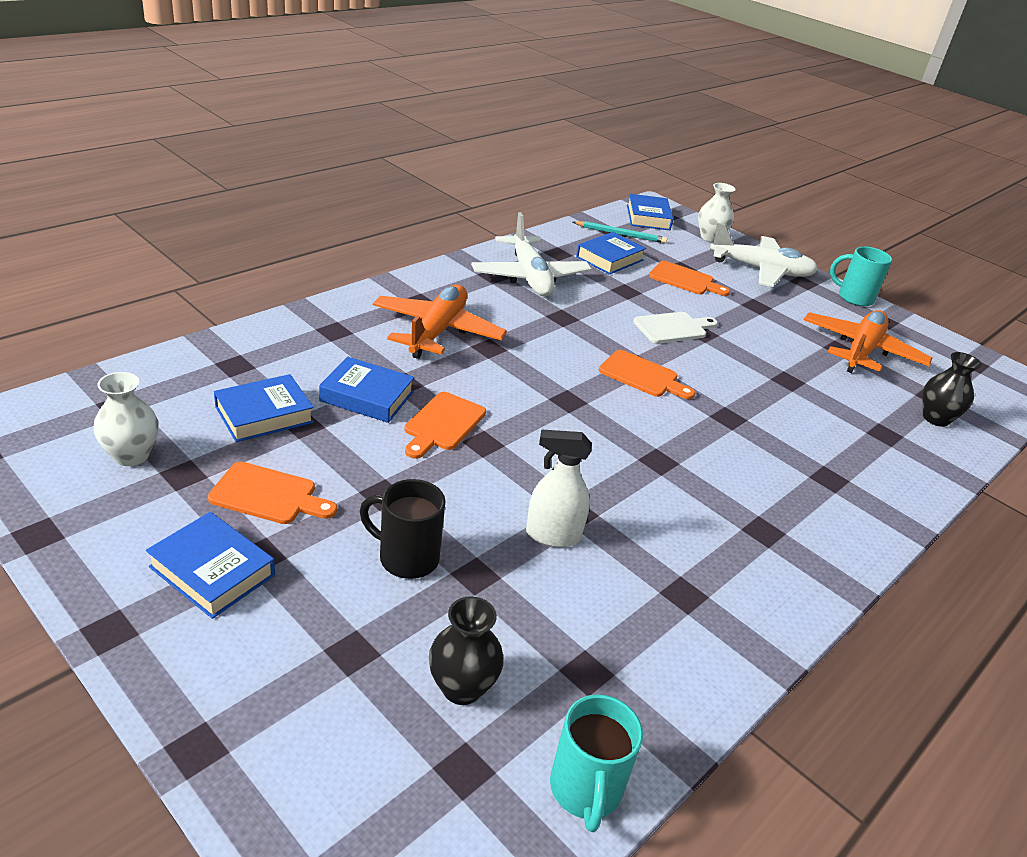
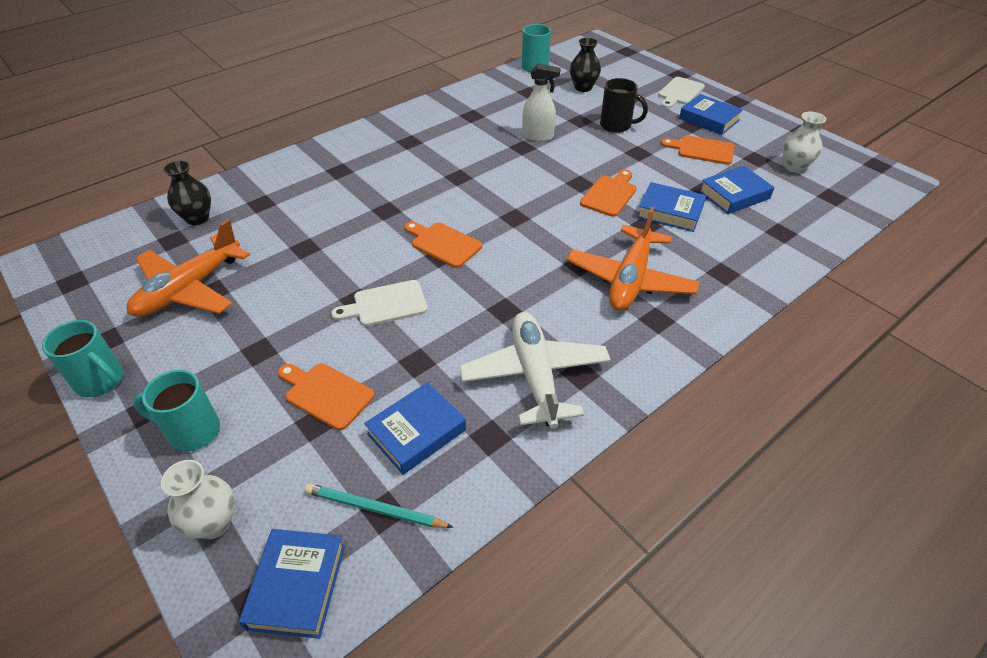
camera: 170 degrees left, 10 degrees up
white plane [710,223,818,287] -> turquoise mug [133,370,220,452]
none -> white cutting board [658,77,705,109]

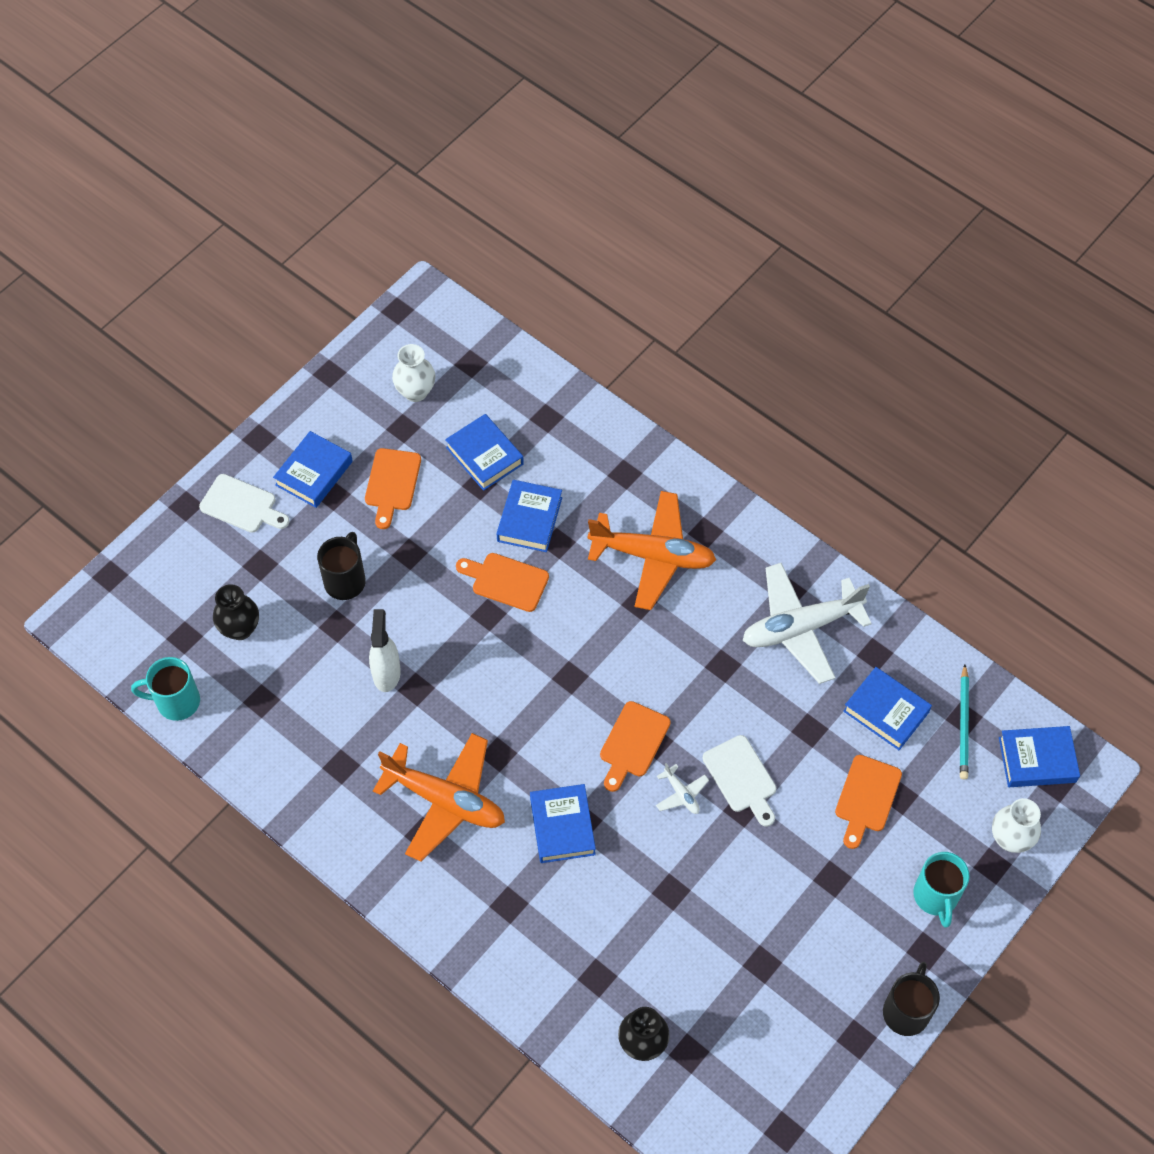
camera: 100 degrees left, 15 degrees up
turquoise mug [42,320,124,397] -> black mug [883,962,940,1036]
orange plane [127,219,250,317] -> orange plane moved to [373,733,505,862]
none -> blue book [530,784,596,863]
none -> white plane [656,763,709,814]

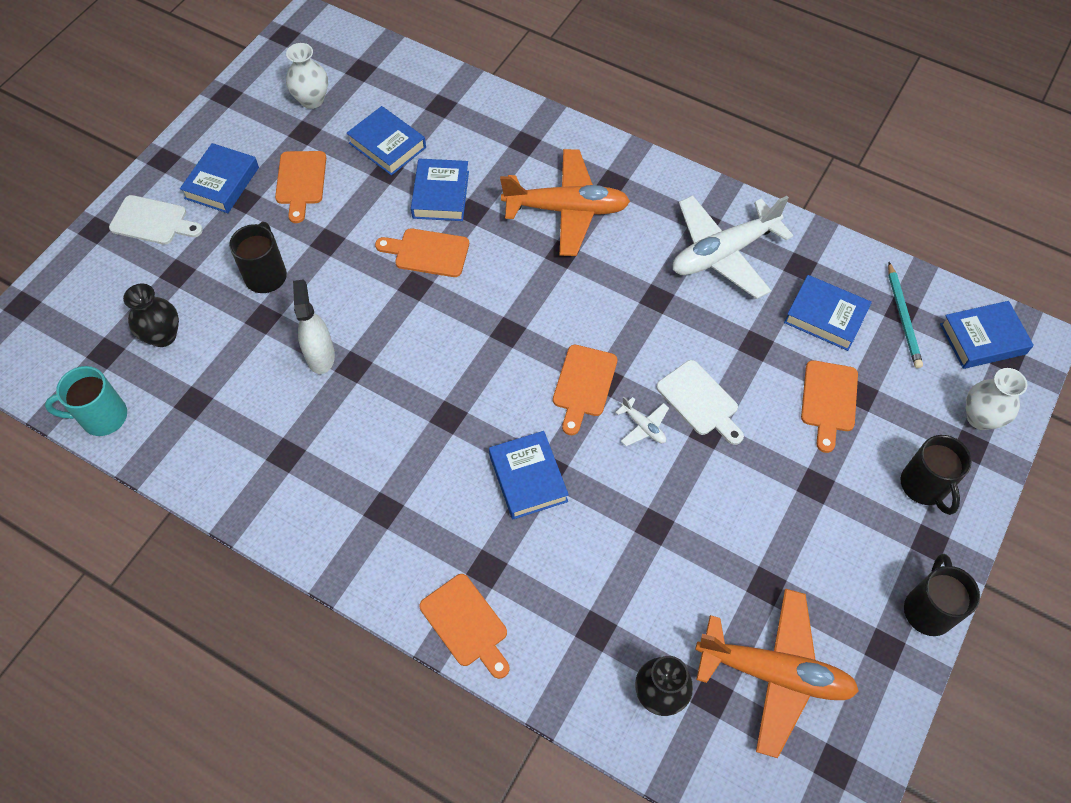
camera: 10 degrees left, 0 degrees up
orange plane [373,733,505,862] -> orange plane moved to [695,589,859,758]
turquoise mug [913,852,970,928] -> black mug [901,435,972,515]
none -> orange cutting board [420,574,510,679]

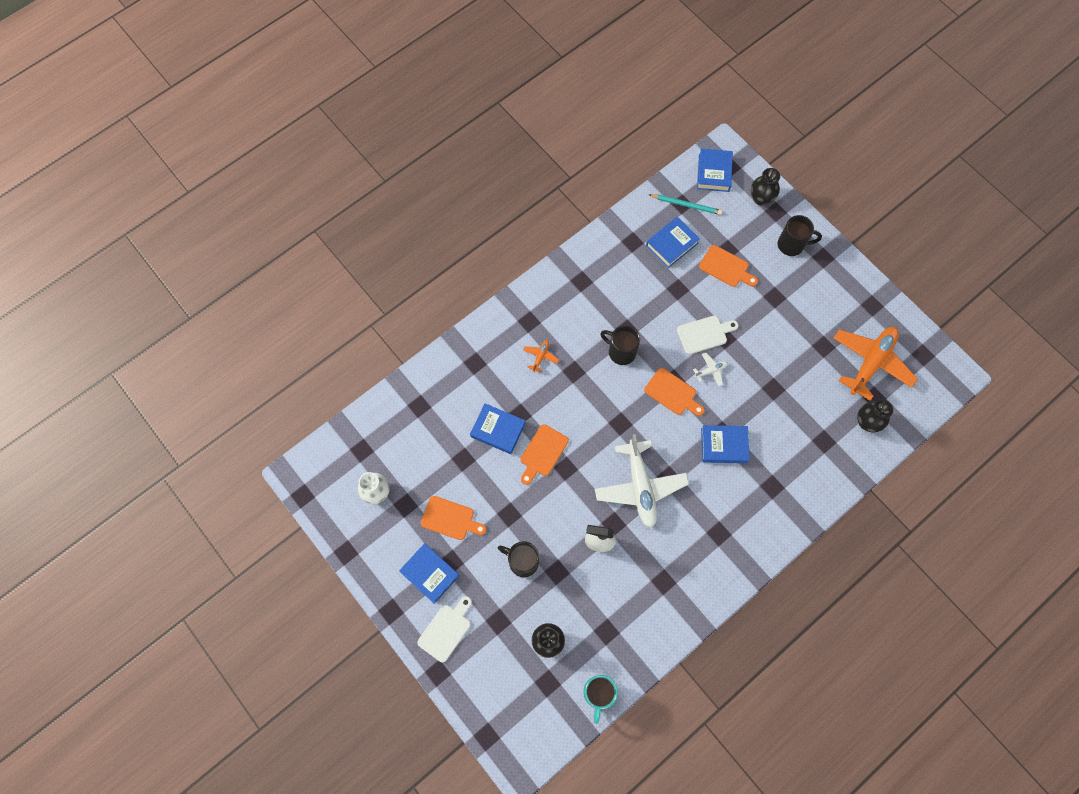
camera: 70 degrees left, 10 degrees up
blue book [347,106,426,176] -> none
orange cutting board [420,574,510,679] -> none
orange plane [500,149,630,256] -> orange plane [523,340,559,373], size x0.42
white plane [673,195,793,299] -> white plane moved to [595,434,689,528]
black mug [904,554,980,636] -> black mug moved to [600,326,640,365]
white vase [966,368,1027,430] -> black vase [751,168,780,205]

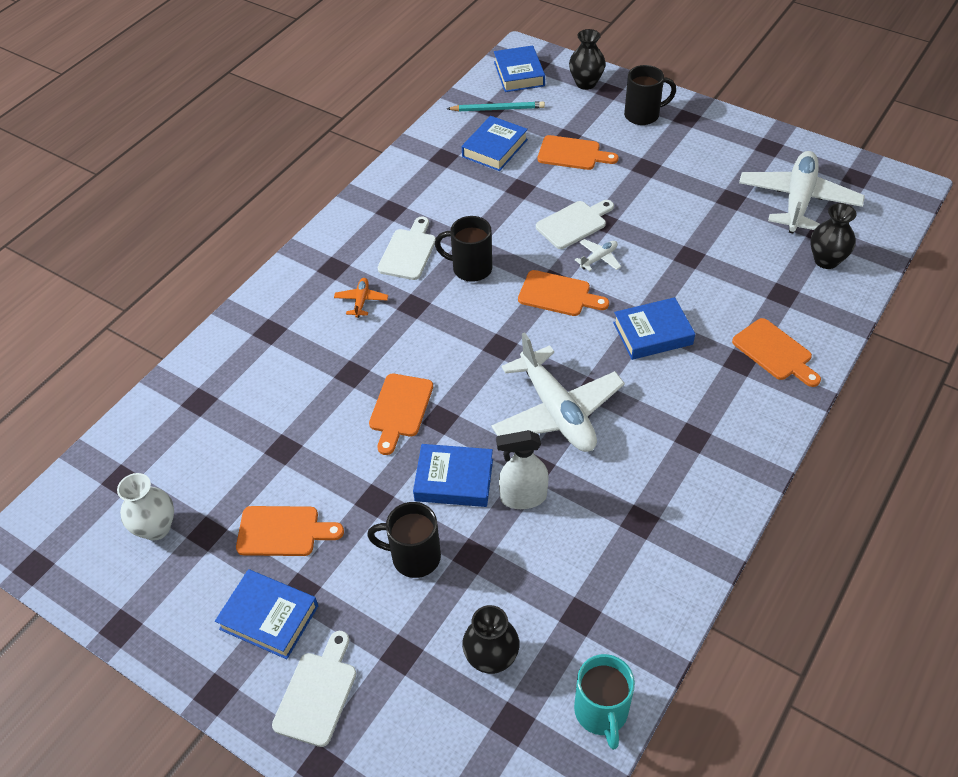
camera: 15 degrees left, 20 degrees down
blue book [470,403,526,454] -> blue book moved to [413,444,493,507]
orange plane [834,327,918,401] -> white plane [739,151,865,233]
none -> white cutting board [378,217,436,280]
none -> orange cutting board [732,318,821,387]

